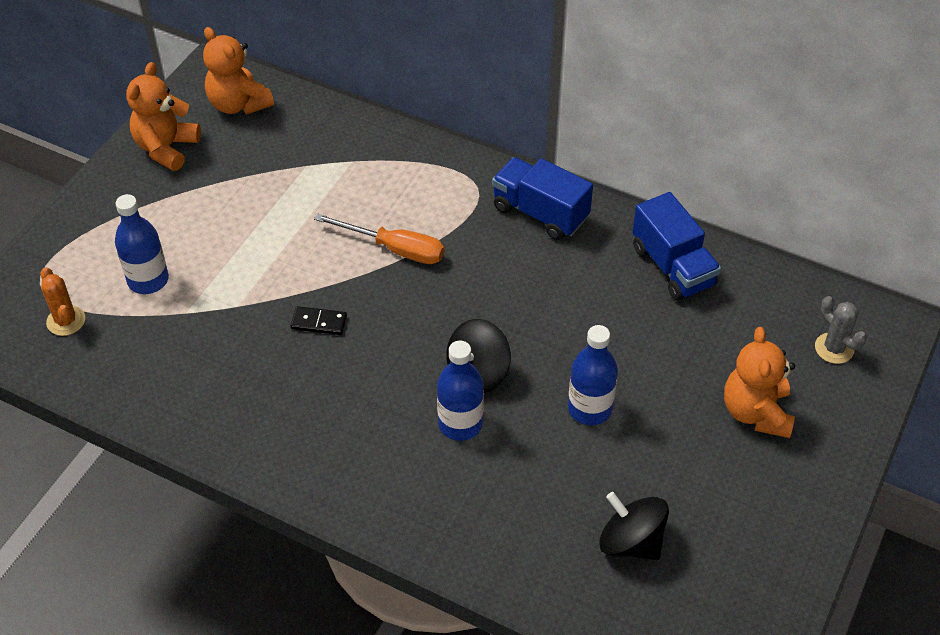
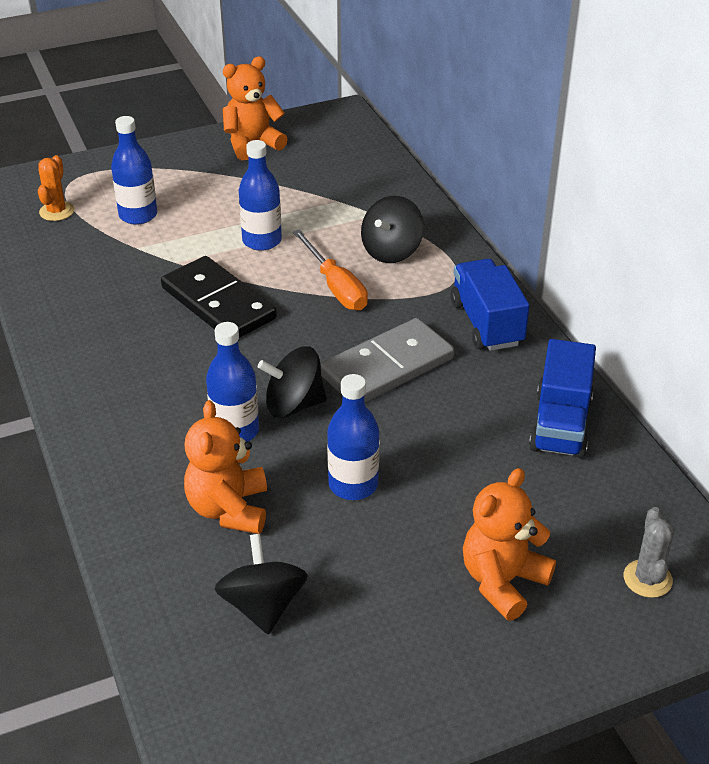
camera: 40 degrees right, 10 degrees down
orange teddy bear [203,27,274,114] -> orange teddy bear moved to [184,400,267,534]
black domino [290,306,347,335] -> black domino [161,256,277,338], size x2.27
none -> blue bottle [239,140,282,251]
none -> grey domino [320,318,454,402]
none -> black spinning top [361,196,424,263]

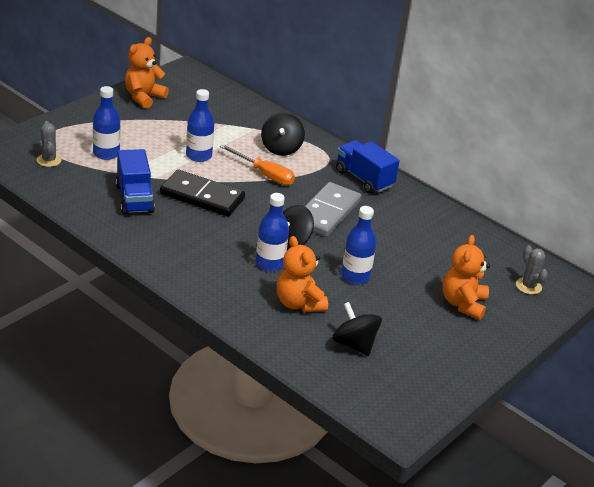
camera: 30 degrees left, 5 degrees down
orange cactus [38,155,74,221] -> grey cactus [37,121,62,167]
blue truck [529,339,596,458] -> blue truck moved to [115,149,155,214]

